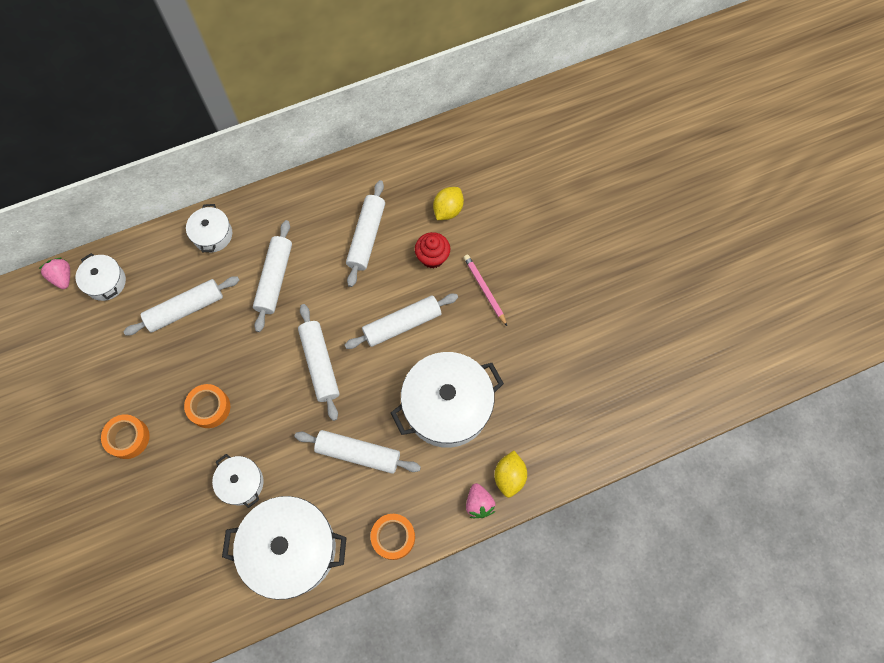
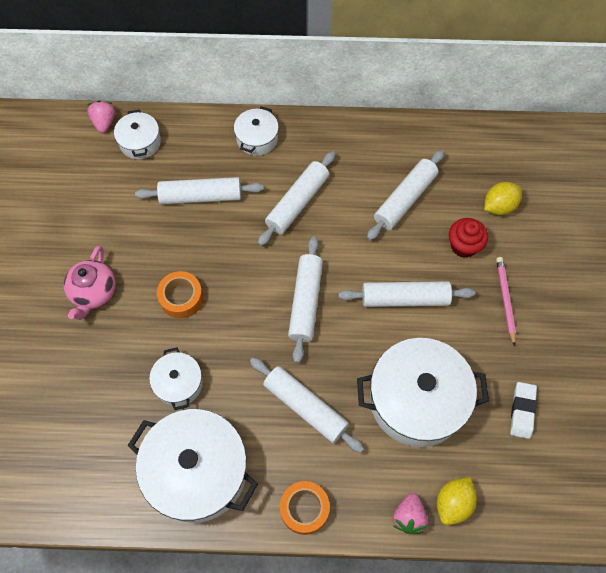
camera: 25 degrees right, 5 degrees down
orange tape [101,414,150,459] -> pink teapot [64,245,116,320]
none -> white eraser [510,382,537,439]

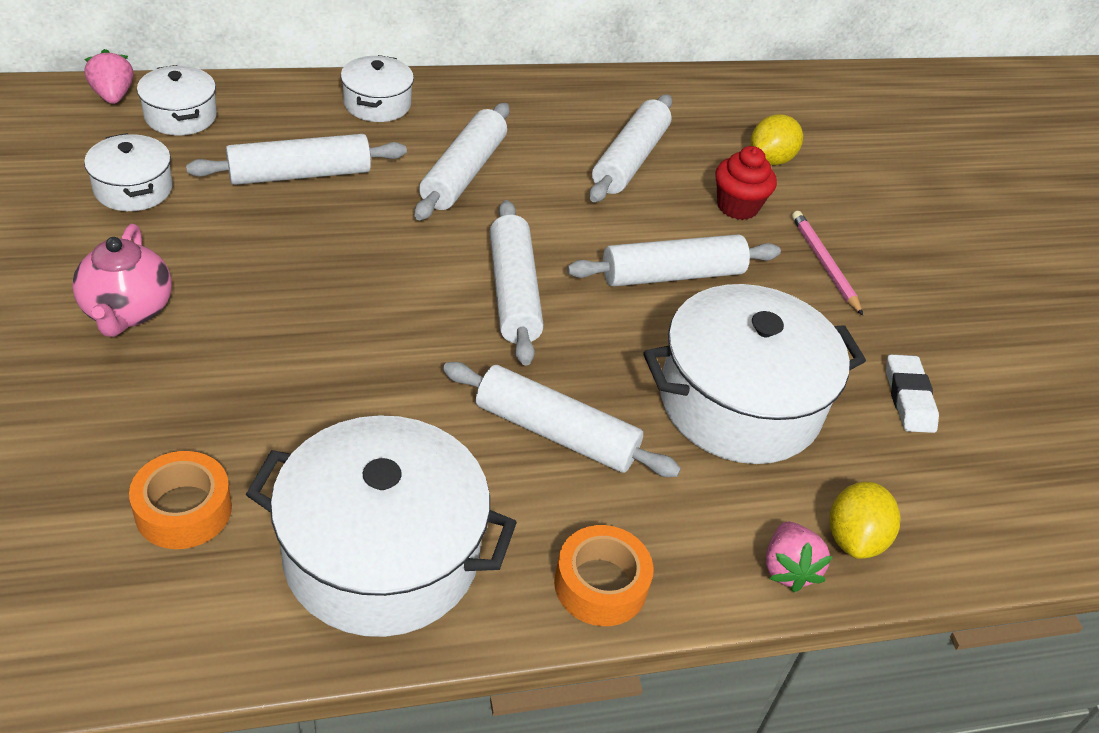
camera: 20 degrees left, 20 degrees down
white pot [149,347,203,410] -> white pot moved to [84,133,173,211]
orange tape [157,271,203,319] -> orange tape moved to [129,451,232,549]

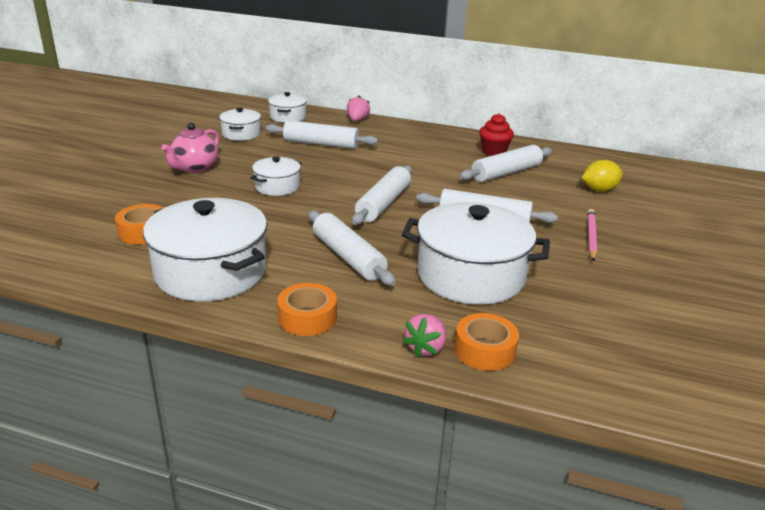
camera: 35 degrees right, 15 degrees down
pink strawberry [84,49,133,104] -> pink strawberry moved to [347,95,370,121]
white pot [341,55,414,122] -> white pot moved to [251,157,302,196]
white rolling pin [415,103,510,220] -> none
red cupcake [715,146,777,220] -> red cupcake moved to [479,113,514,156]
yellow lemon [830,481,901,559] -> orange tape [454,313,519,371]
white eraser [886,354,939,433] -> none

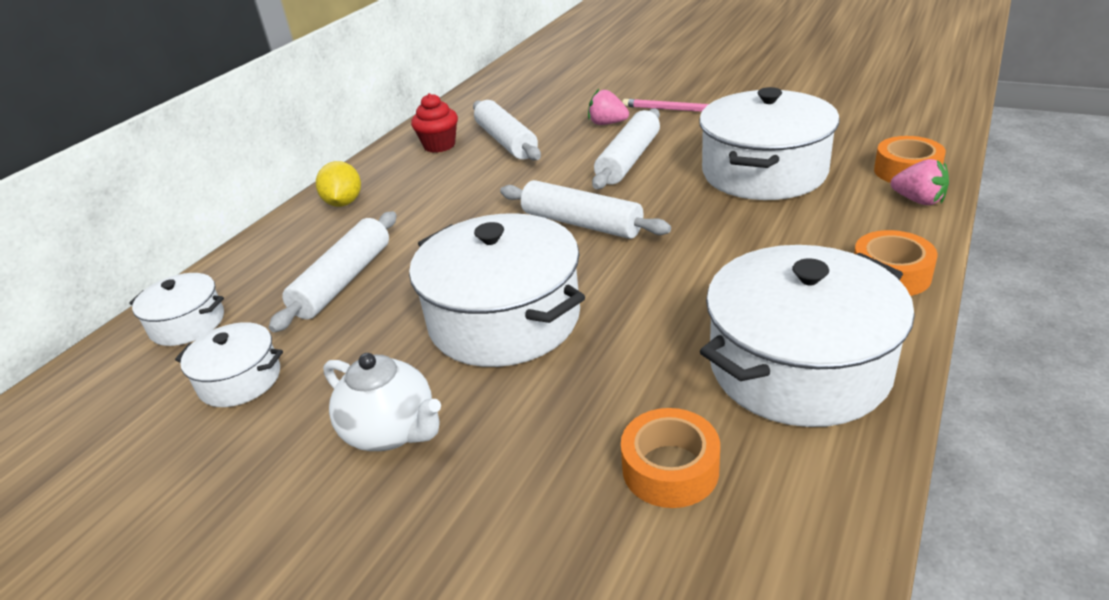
camera: 75 degrees left, 5 degrees up
pink teapot [161,123,219,173] -> white teapot [323,353,441,451]
white pot [251,157,302,196] -> white pot [409,213,585,367], size x1.97
white rolling pin [308,211,396,286] -> none
pink strawberry [347,95,370,121] -> pink strawberry moved to [588,89,629,125]
yellow lemon [582,160,623,192] -> yellow lemon moved to [316,161,361,207]

